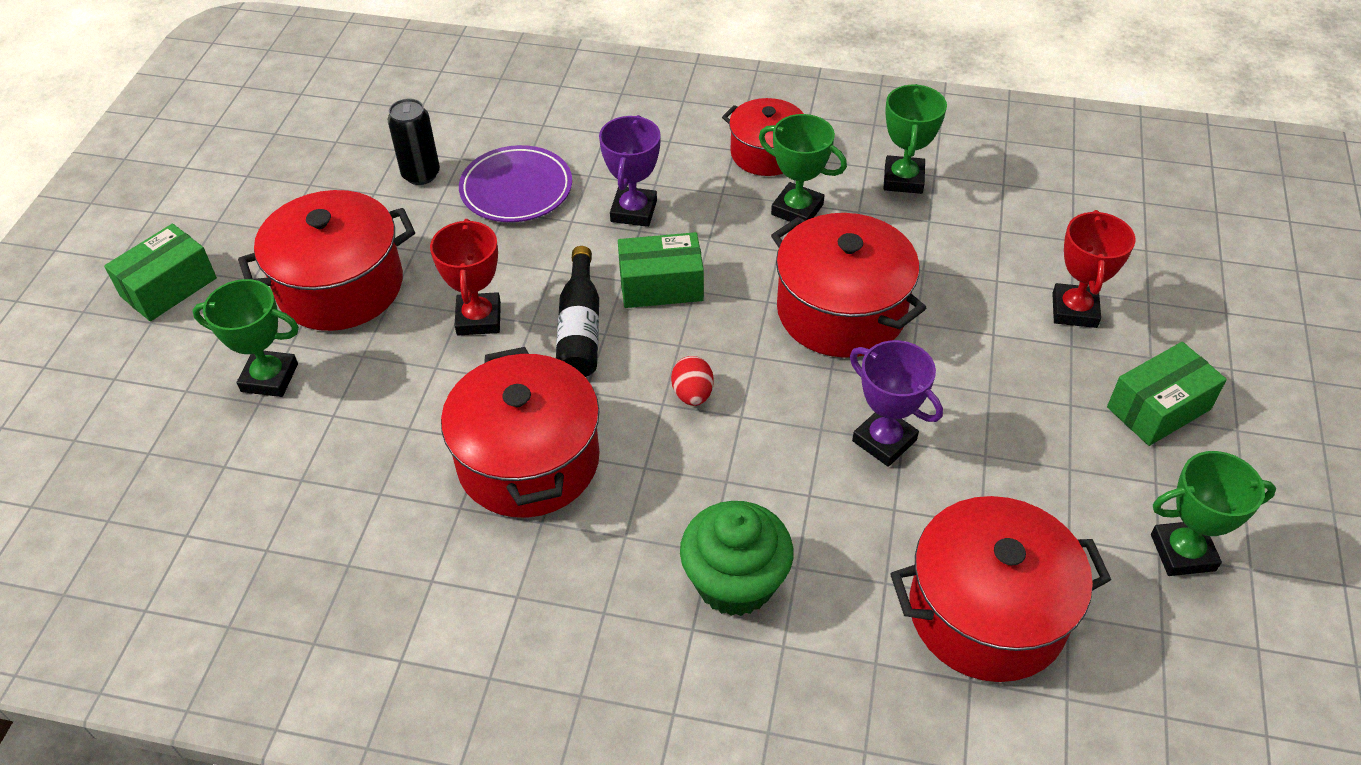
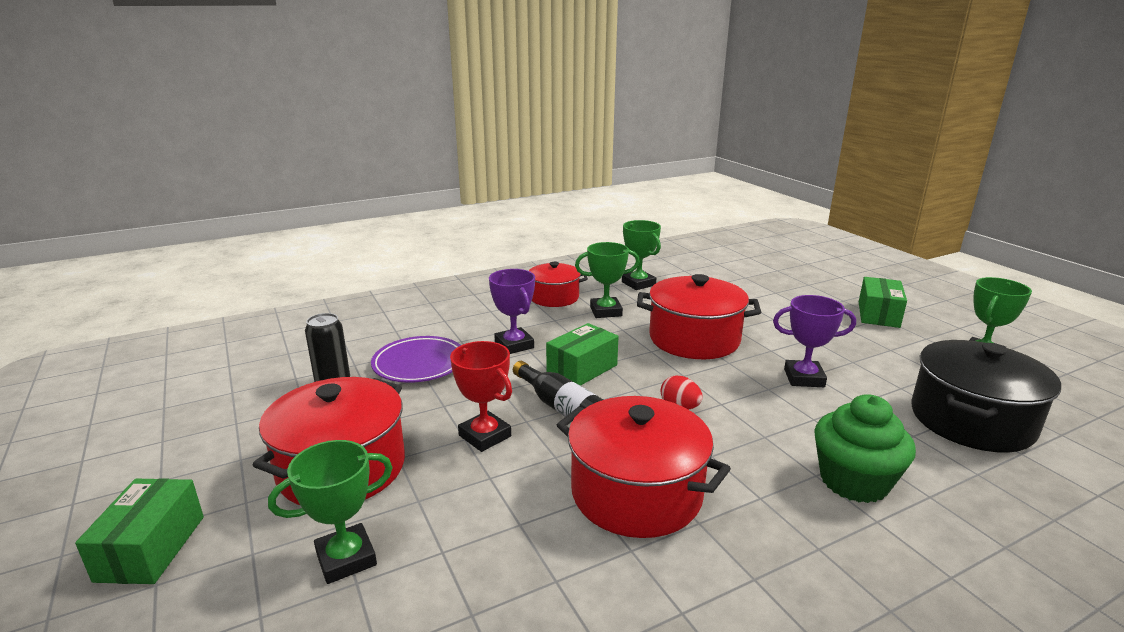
camera: 40 degrees left, 25 degrees down
red pot [890,496,1111,682] -> black pot [911,340,1061,453]
red trophy [1052,210,1136,328] -> none

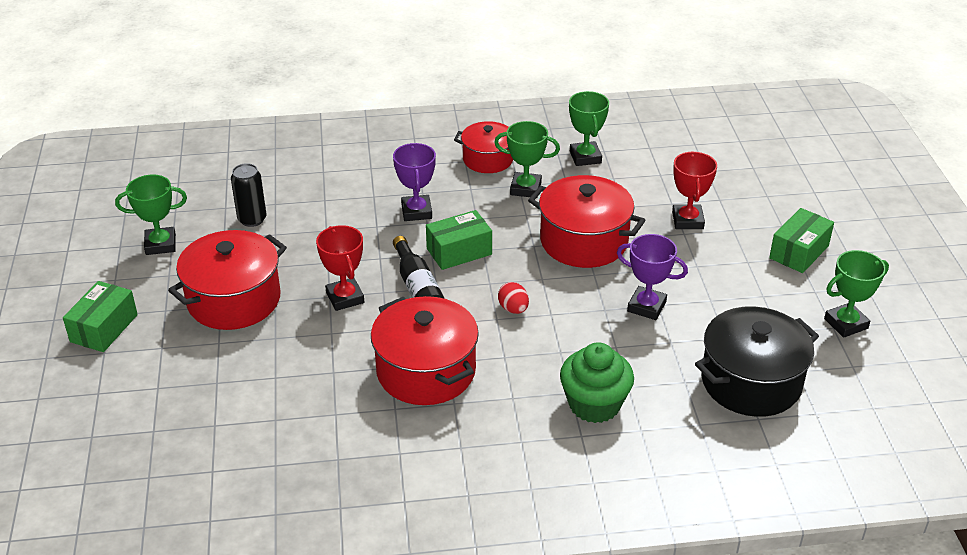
camera: 20 degrees right, 15 degrees up
green trophy [268,440,393,584] -> green trophy moved to [115,174,187,255]
purple plate [371,336,461,383] -> none
none -> red trophy [672,151,717,229]

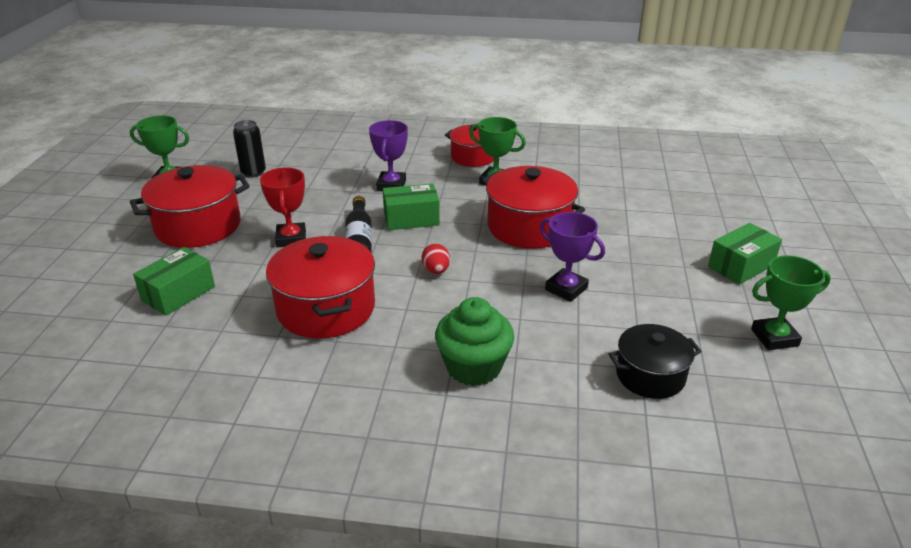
camera: 15 degrees right, 5 degrees down
green box [63,281,138,352] -> green box moved to [133,247,215,316]
green trophy [569,91,609,166] -> none
red trophy [672,151,717,229] -> none
black pot [695,306,819,417] -> black pot [609,324,702,399], size x0.63

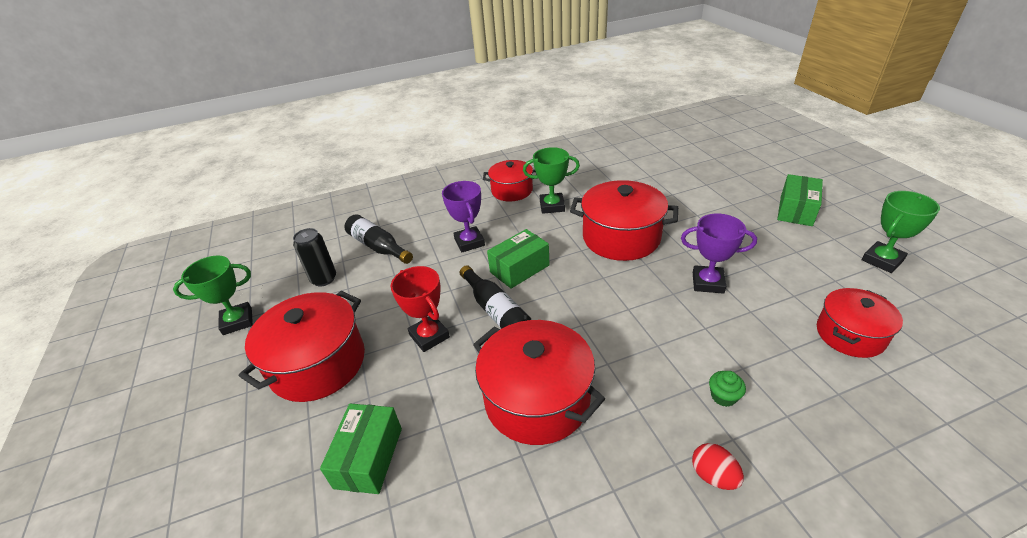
camera: 25 degrees left, 5 degrees up
red egg [422,244,450,274] -> red egg moved to [692,443,744,490]
green cupcake [435,297,514,386] -> green cupcake [709,371,746,407], size x0.44
black pot [609,324,702,399] -> red pot [817,288,903,358]
none -> black bottle [345,214,413,264]

